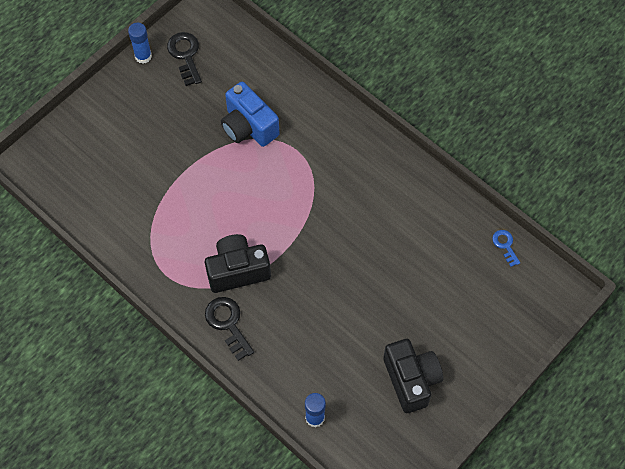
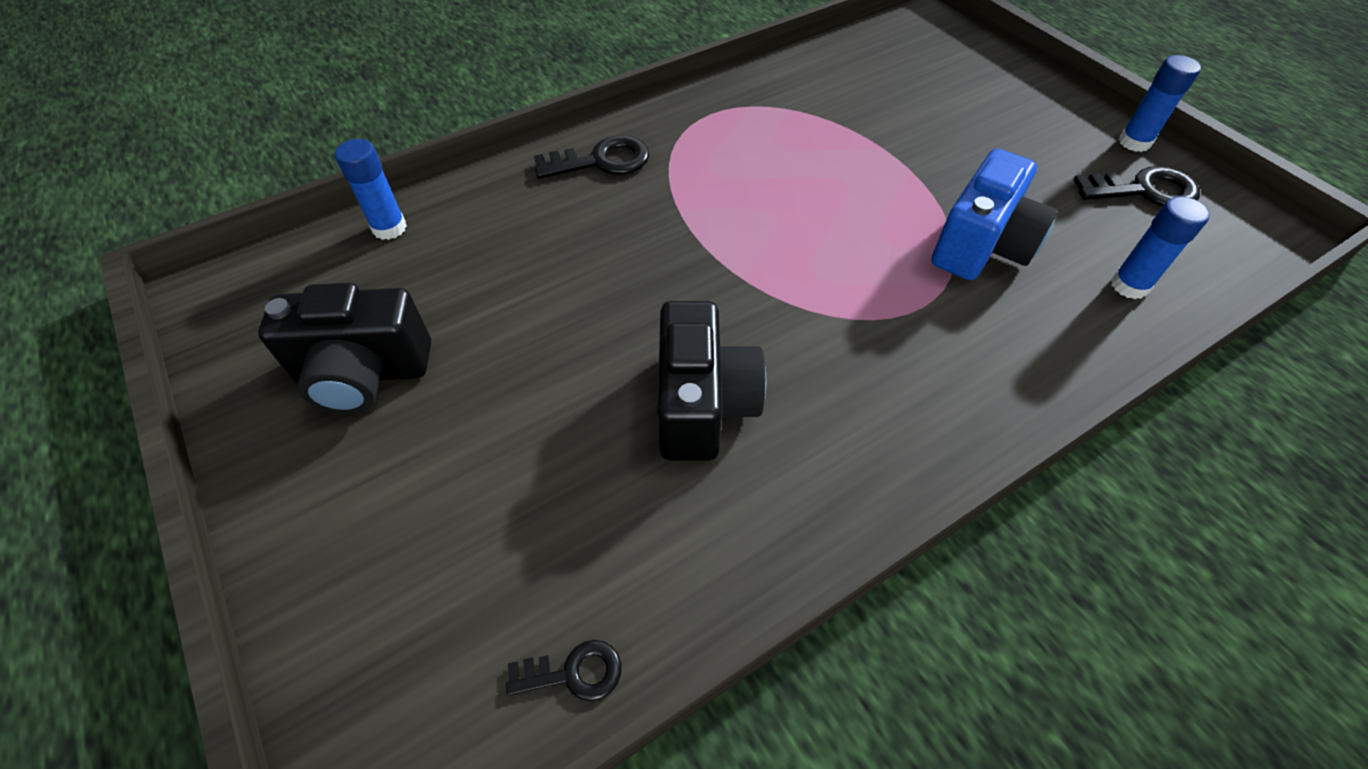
camera: 105 degrees right, 10 degrees down
black camera [205,234,271,293] -> black camera moved to [657,301,766,461]
blue camera [221,82,280,147] -> blue camera turned 150 degrees clockwise [931,149,1058,280]
blue key [492,230,520,267] -> black key [506,640,621,701]
none -> blue glue stick [1111,196,1210,299]

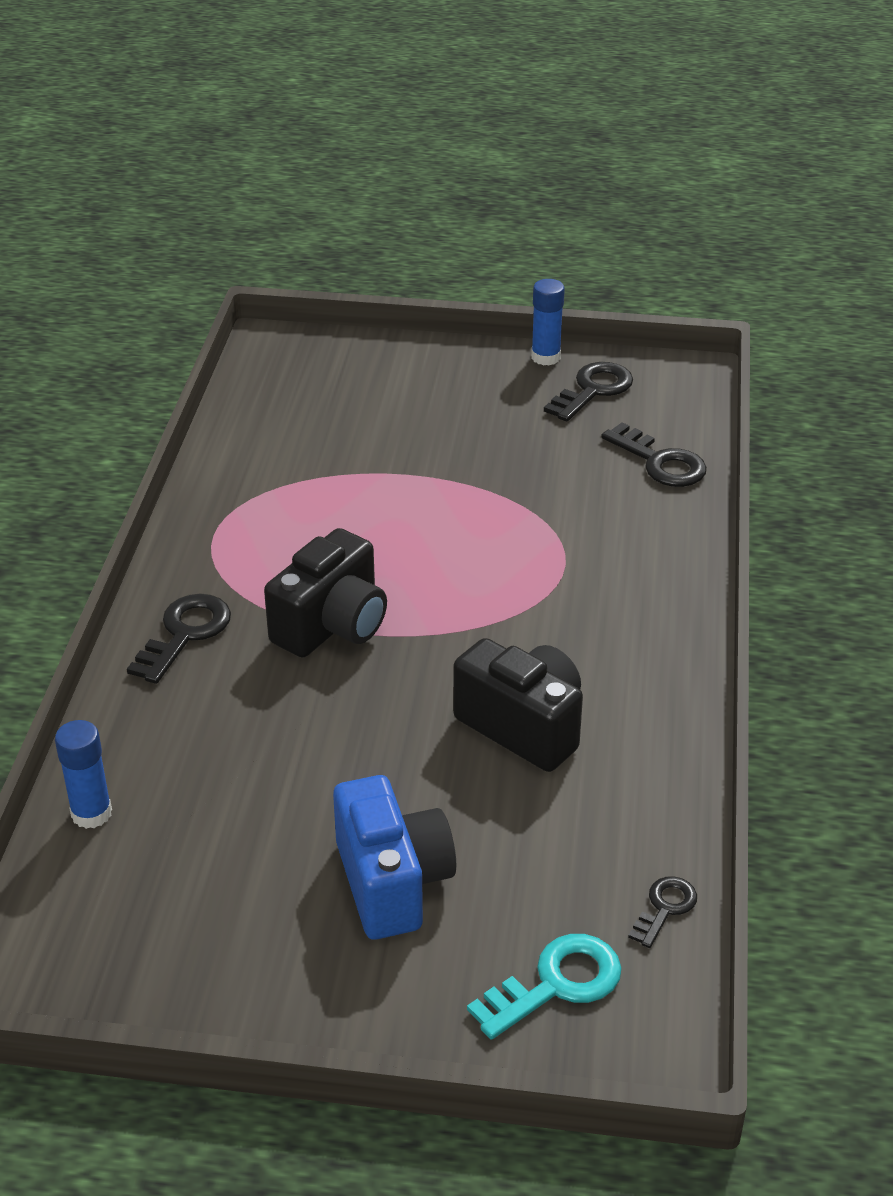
camera: 50 degrees left, 15 degrees down
black camera [258,283,431,413] -> black camera moved to [264,528,387,657]
blue camera [931,149,1058,280] -> blue camera moved to [333,775,456,940]
blue glue stick [1111,196,1210,299] -> black key [601,422,707,487]
none -> turquoise key [467,934,622,1040]

